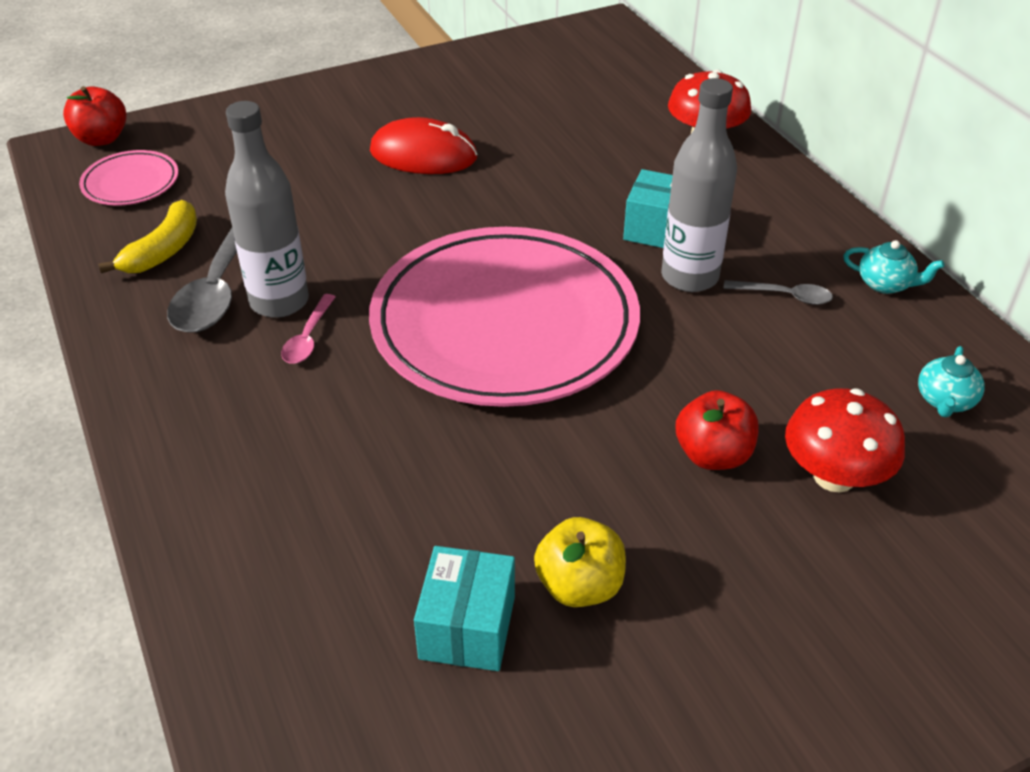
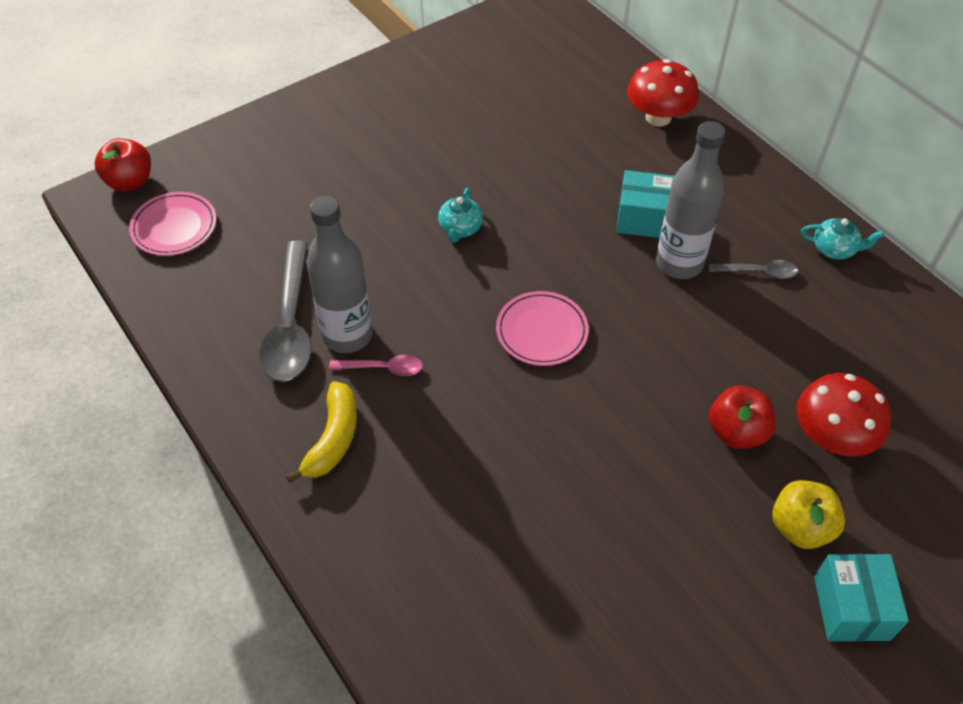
camera: 10 degrees left, 10 degrees up
yellow banana [98,200,197,273] -> yellow banana moved to [286,381,357,483]
pink spoon [281,294,335,364] -> pink spoon turned 90 degrees counterclockwise [329,355,423,376]
pink plate [369,227,640,407] -> pink plate [496,291,589,366], size x0.42
red mouse [370,117,477,174] -> none
turquoise box [414,546,515,671] -> turquoise box moved to [814,554,909,641]
yellow apple [534,517,626,607] -> yellow apple moved to [772,480,845,549]
turquoise teapot [918,346,985,417] -> turquoise teapot moved to [438,188,483,243]

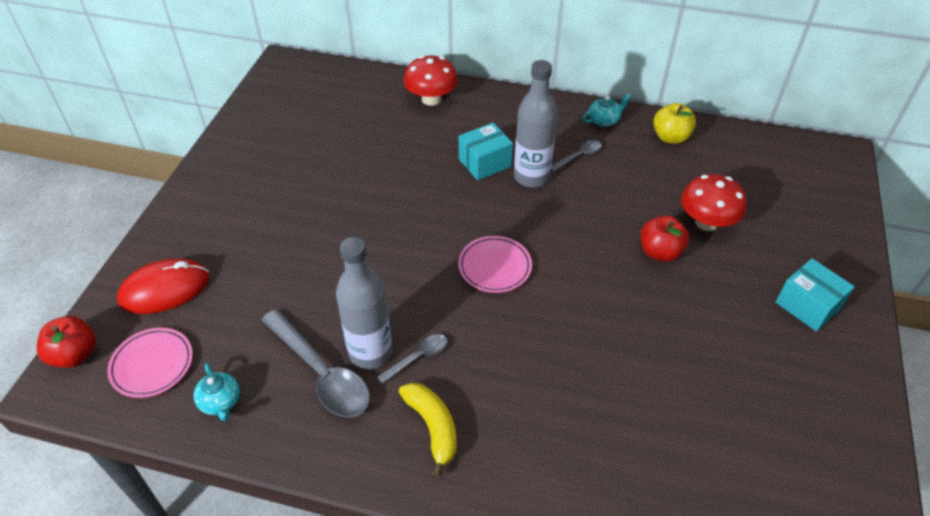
camera: 40 degrees left, 5 degrees down
pink spoon [329,355,423,376] -> grey spoon [377,334,447,384]
turquoise teapot [438,188,483,243] -> turquoise teapot moved to [193,363,240,421]
yellow apple [772,480,845,549] -> yellow apple moved to [653,103,696,144]
none -> red mouse [117,258,209,314]

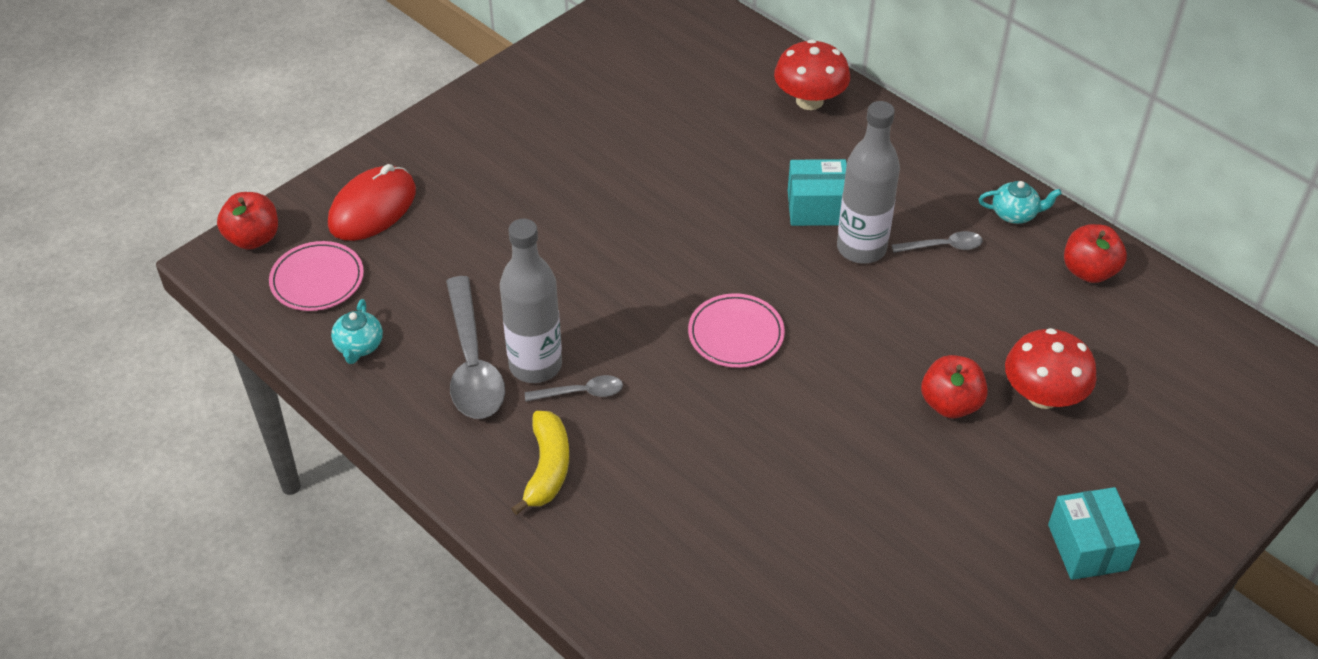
camera: 30 degrees right, 0 degrees up
red mouse [117,258,209,314] -> red mouse turned 60 degrees counterclockwise [328,164,416,241]
yellow apple [653,103,696,144] -> red apple [1064,224,1127,283]

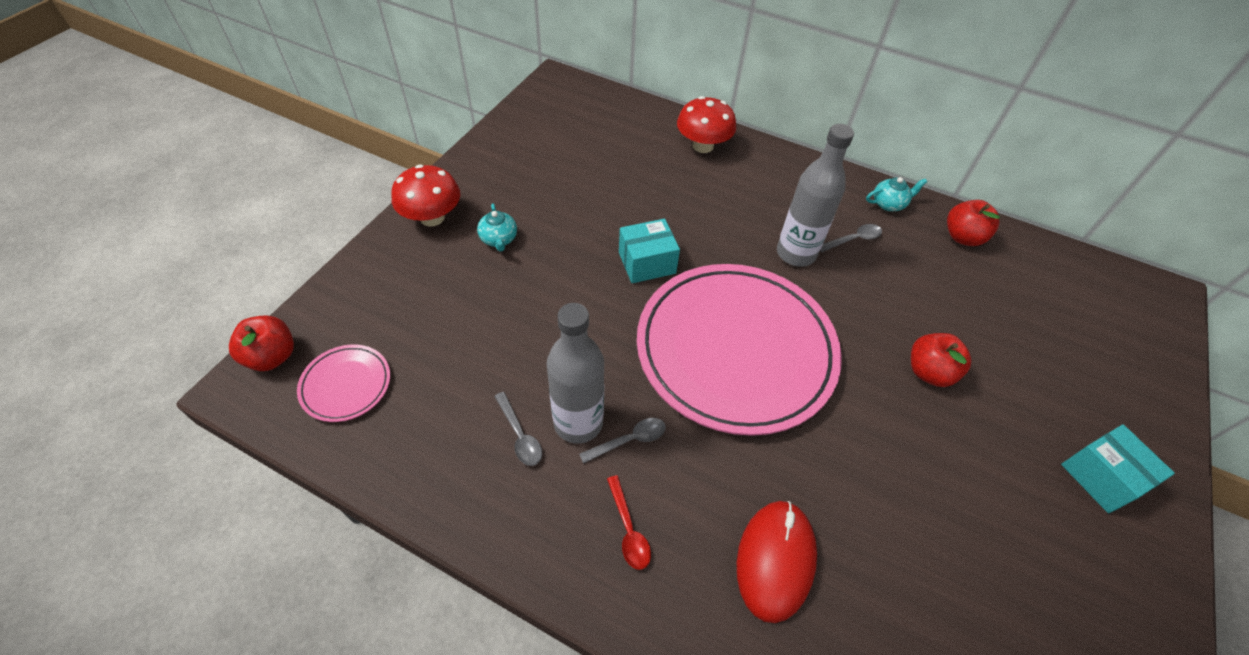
camera: 20 degrees left, 5 degrees up
red mouse [328,164,416,241] -> red mouse moved to [737,501,817,623]
turquoise teapot [331,299,383,364] -> turquoise teapot moved to [477,204,517,251]
grey spoon [446,276,505,419] -> grey spoon [494,392,542,466], size x0.50
yellow banana [511,411,569,515] -> red spoon [607,475,651,570]
pink plate [688,293,785,368] -> pink plate [637,264,842,436], size x2.41
turquoise box [788,159,847,226] -> turquoise box moved to [619,219,680,283]
red mushroom [1005,328,1097,409] -> red mushroom moved to [391,164,460,227]

